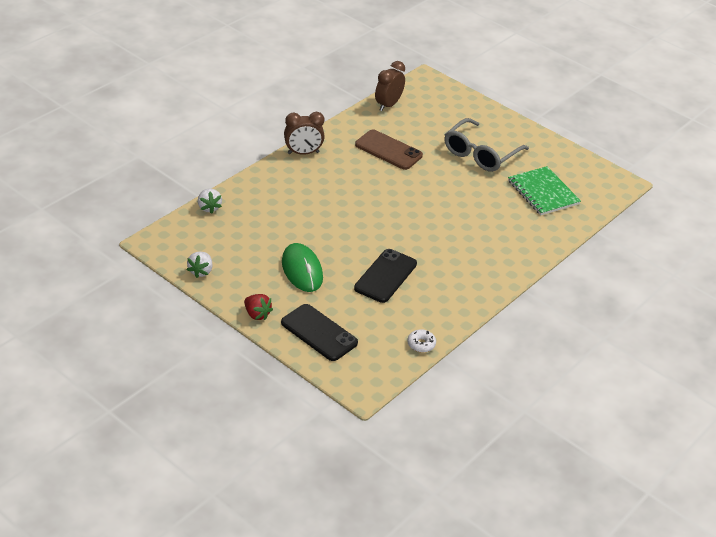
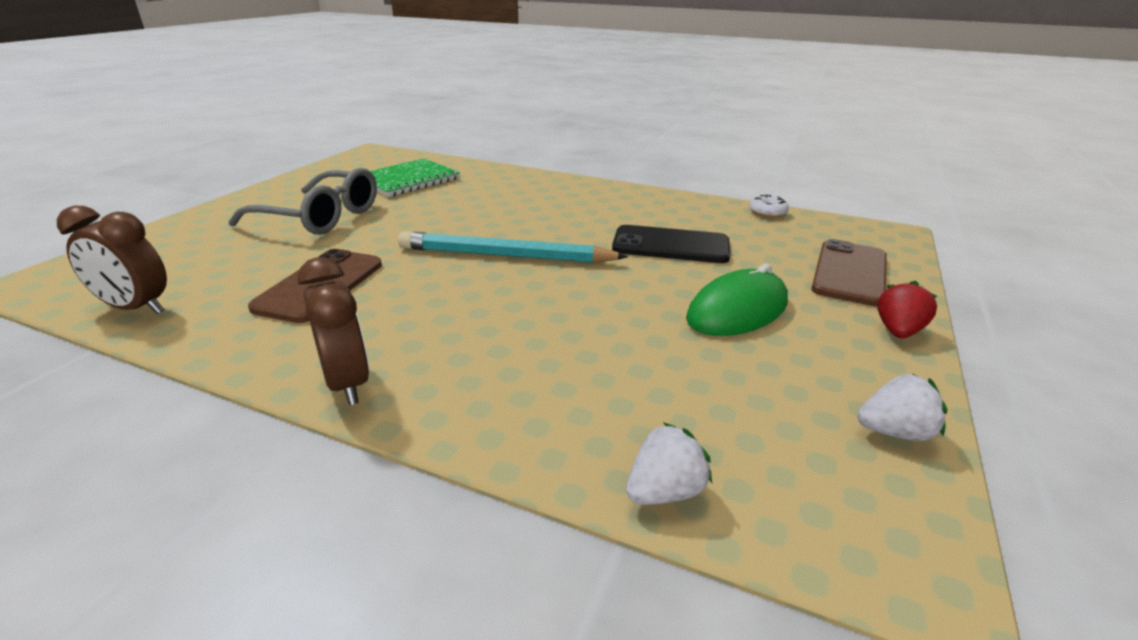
camera: 105 degrees left, 10 degrees down
black phone [281,304,358,361] -> brown phone [811,239,887,306]
none -> turquoise pencil [398,231,628,263]

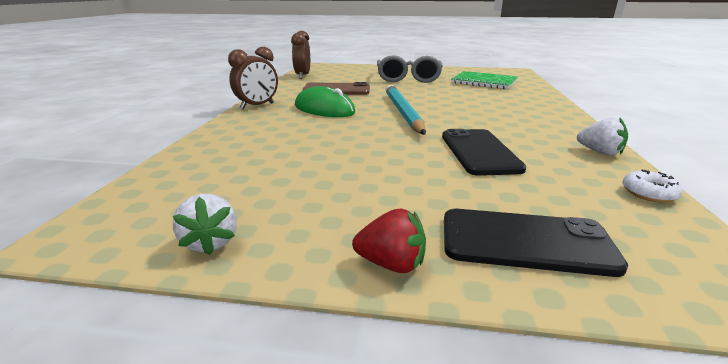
camera: 75 degrees right, 5 degrees down
white strawberry [626,422,712,505] -> white strawberry moved to [577,117,628,155]
green mouse [686,264,788,336] -> green mouse moved to [295,86,355,117]
brown phone [811,239,887,306] -> black phone [444,209,628,277]

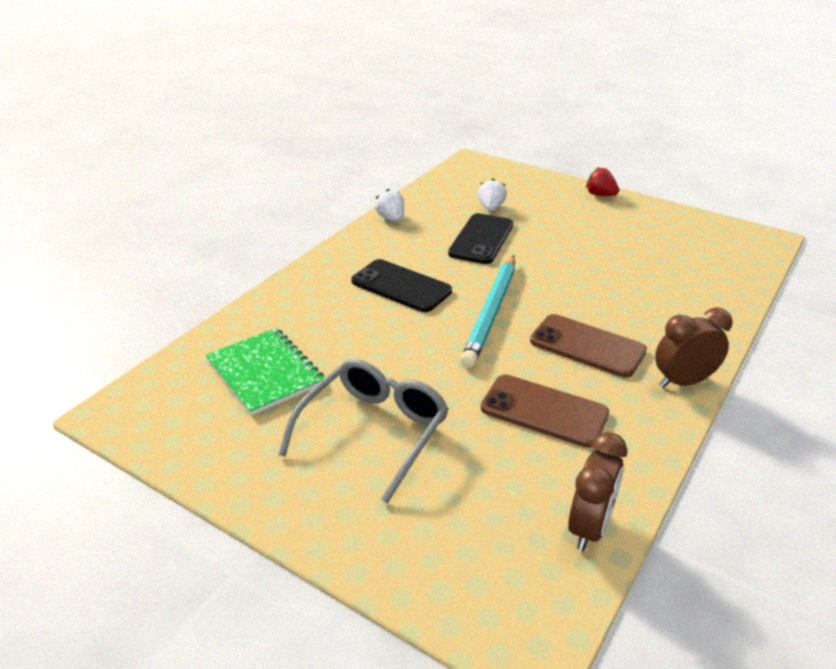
camera: 155 degrees left, 10 degrees up
white strawberry [173,194,237,255] -> white strawberry moved to [478,178,507,211]
green mouse [295,86,355,117] -> brown phone [530,314,647,378]
black phone [444,209,628,277] -> black phone moved to [351,259,452,312]
white donut [623,169,683,203] -> none

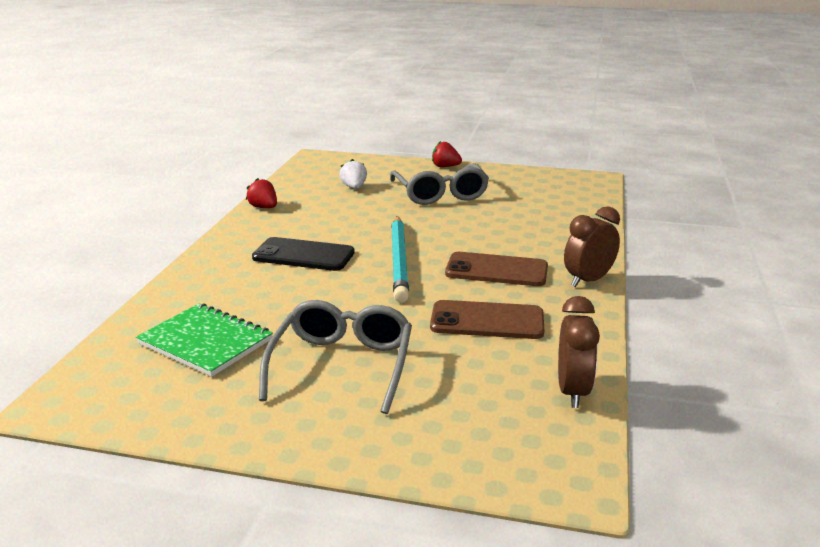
camera: 20 degrees left, 10 degrees down
white strawberry [375,189,404,222] -> red strawberry [246,178,277,208]
black phone [448,213,513,264] -> none
none -> grey glasses [390,163,489,205]

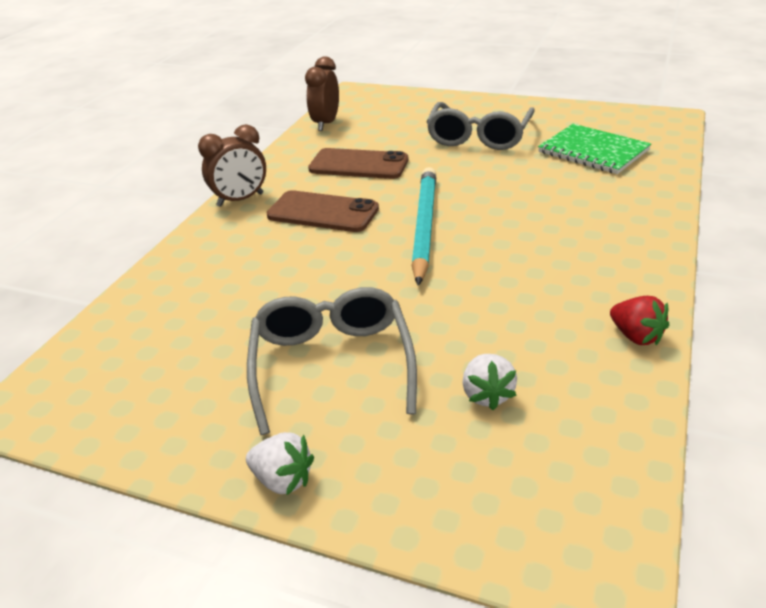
camera: 170 degrees left, 10 degrees up
black phone [252,237,354,271] -> none
red strawberry [432,141,462,167] -> white strawberry [246,432,314,496]

